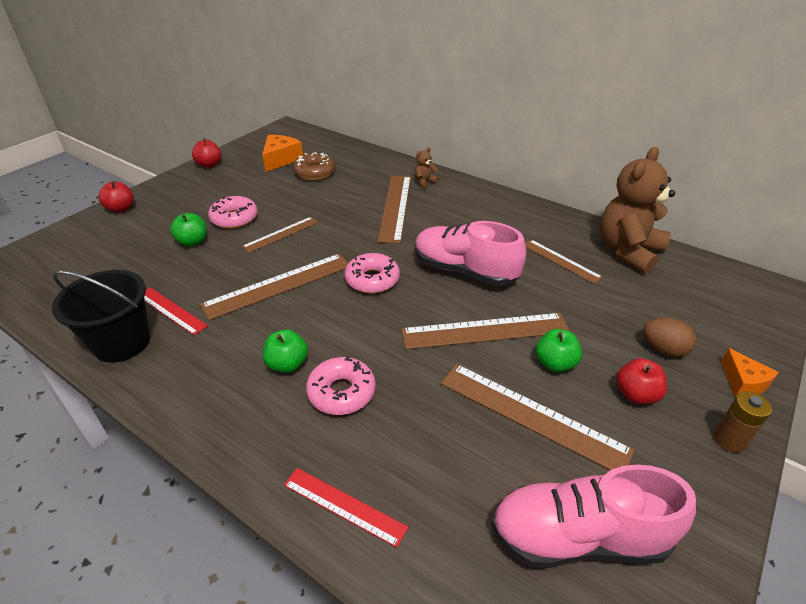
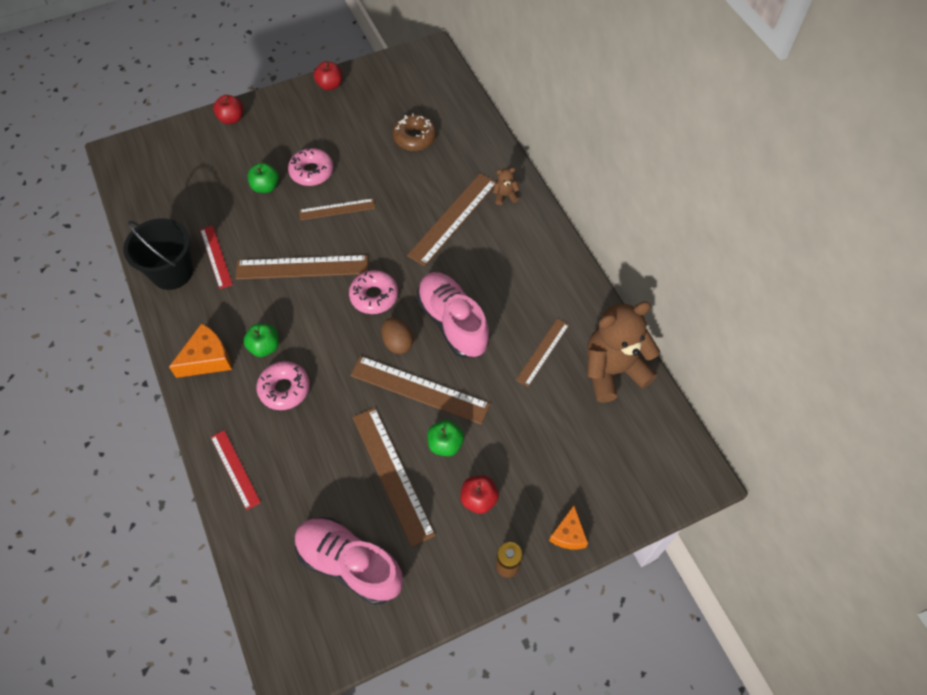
camera: 30 degrees right, 20 degrees up
orange cheese [262,135,303,172] -> orange cheese moved to [169,323,232,378]
brown ruler [525,240,603,284] -> brown ruler turned 45 degrees clockwise [516,318,569,387]
brown egg [643,317,696,357] -> brown egg moved to [381,318,413,354]

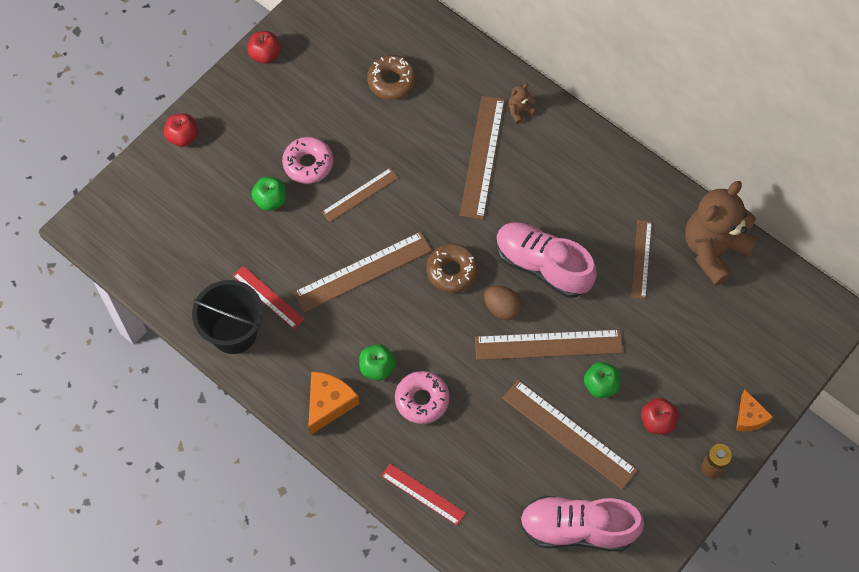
camera: 25 degrees left, 5 degrees up
pink donut [349,270,398,314] -> brown donut [426,243,479,293]

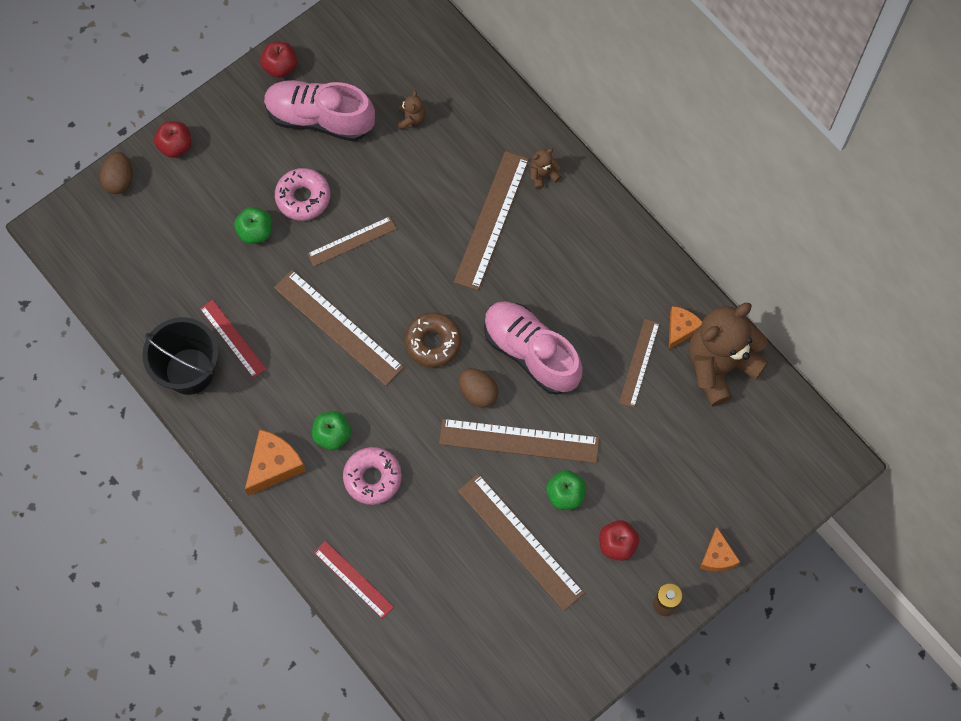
camera: 10 degrees right, 5 degrees up
brown ruler [293,232,432,312] -> brown ruler turned 60 degrees clockwise [274,270,404,386]
brown donut [367,55,417,100] -> brown teddy bear [397,90,425,129]
pink shoe [520,496,644,551] -> pink shoe moved to [264,80,375,141]
none -> brown egg [100,152,133,194]
none -> orange cheese [669,306,702,349]

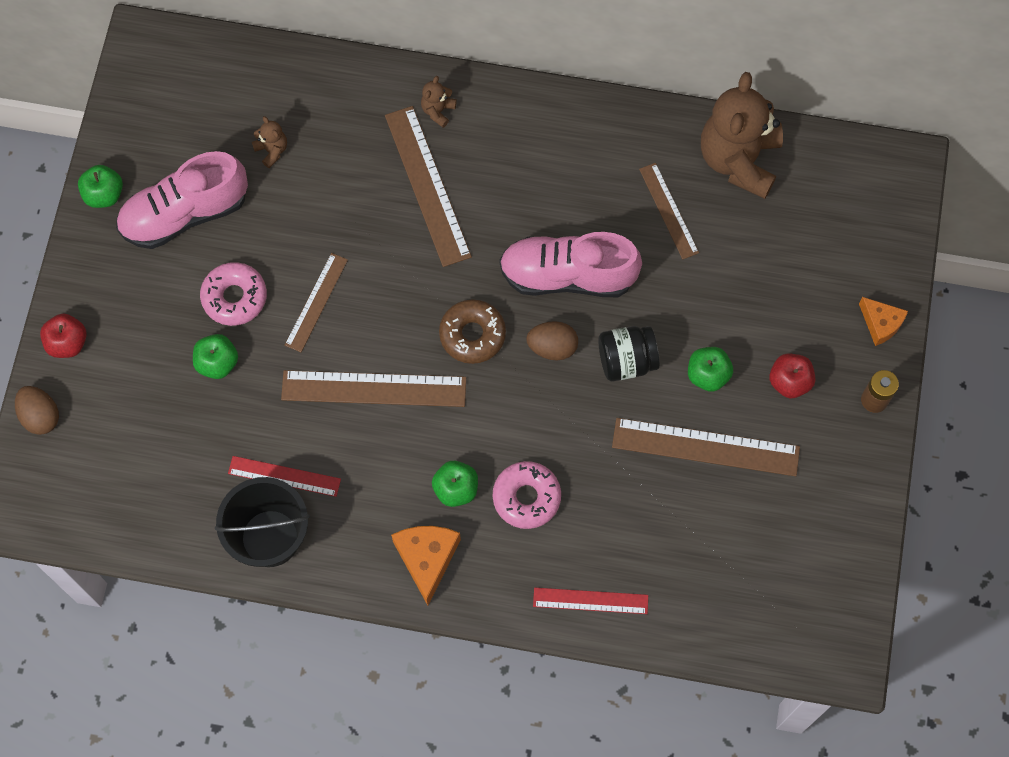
camera: 40 degrees left, 0 degrees up
red apple [260,42,297,78] -> green apple [78,165,123,208]
brown ruler [439,419,600,463] -> black jar [598,326,660,381]
orange cheese [669,306,702,349] -> none

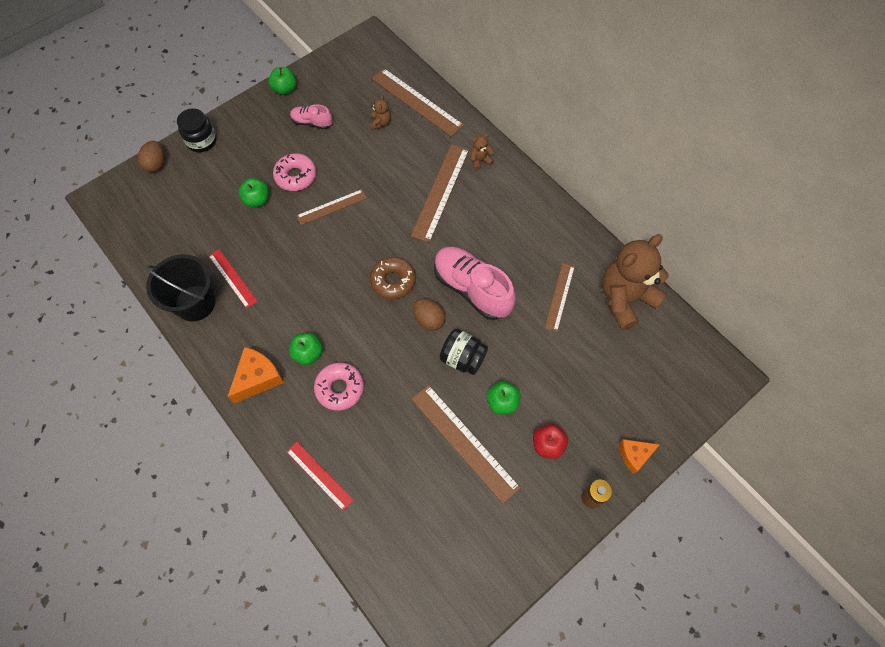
camera: 40 degrees right, 5 degrees down
red apple [40,314,87,358] -> black jar [177,108,217,152]
pink shoe [116,151,248,249] -> pink shoe [290,104,333,129], size x0.51
brown ruler [281,370,466,407] -> brown ruler moved to [371,68,464,137]
orange cheese [859,297,908,346] -> orange cheese turned 75 degrees clockwise [619,439,660,474]

